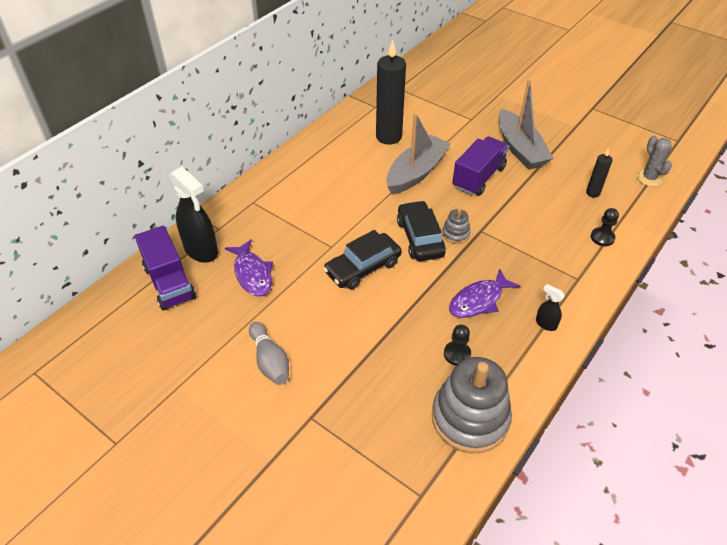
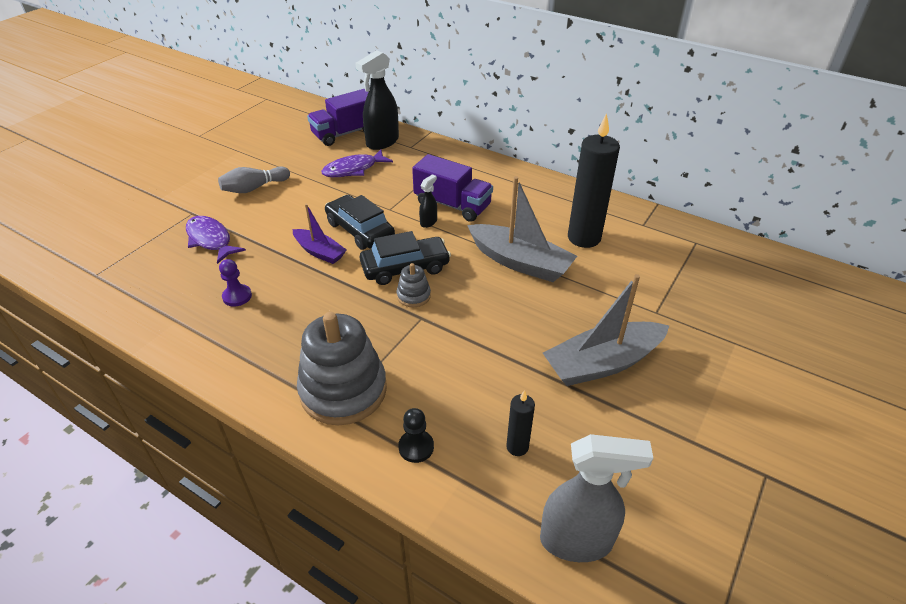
camera: 85 degrees right, 5 degrees down
grey stacking toy [432,357,512,453] -> grey stacking toy moved to [297,312,387,425]
black pawn [444,325,471,366] -> purple pawn [219,259,252,307]
purple fish [449,268,520,318] -> purple fish moved to [186,216,246,264]
purple truck [452,136,509,196] -> purple truck moved to [412,154,493,222]
black spray bottle [536,284,565,331] -> black spray bottle moved to [419,174,437,228]
grey cactus [636,136,672,187] -> grey spray bottle [540,434,653,562]
none -> purple boat [293,204,346,264]

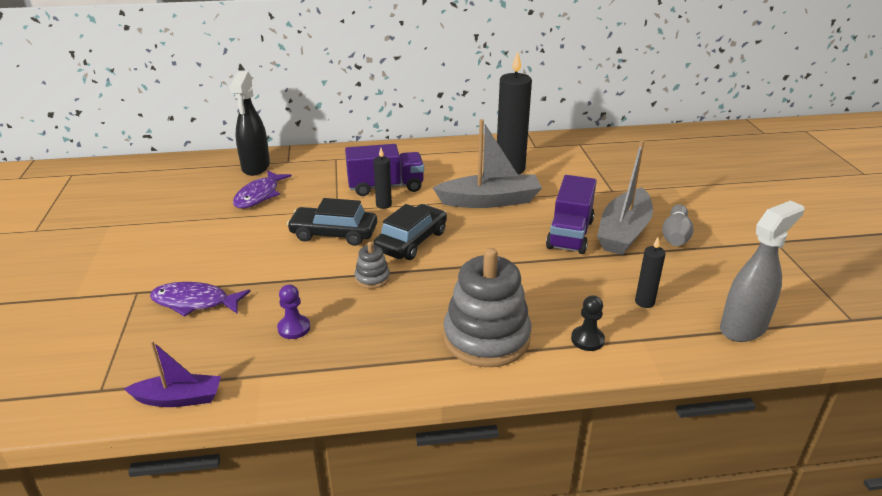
camera: 40 degrees left, 10 degrees down
grey bowling pin [218,166,290,193] -> grey bowling pin moved to [662,204,694,246]
purple boat [293,204,346,264] -> purple boat moved to [124,341,221,407]
purple truck [307,89,368,146] -> purple truck moved to [546,175,596,254]
grey stacking toy [397,263,431,307] -> grey stacking toy moved to [355,242,390,289]
black spray bottle [419,174,437,228] -> black candle [373,148,392,209]

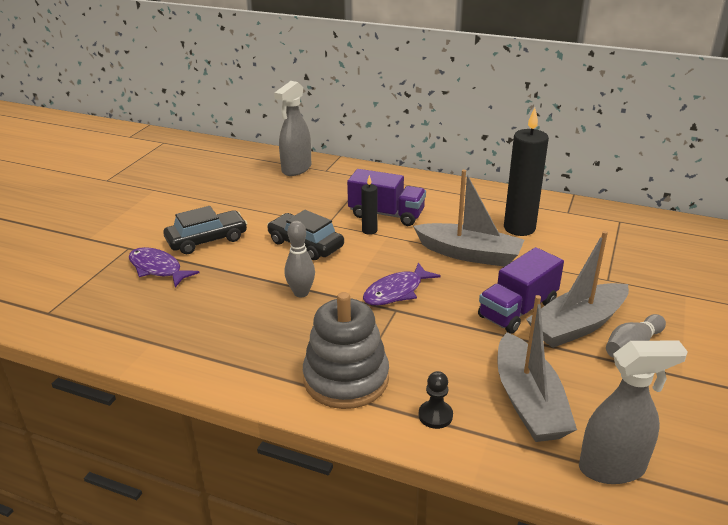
camera: 30 degrees right, 0 degrees up
purple boat [124,341,221,407] -> none
black spray bottle [230,71,270,176] -> grey spray bottle [274,81,311,176]
purple fish [233,170,292,208] -> purple fish moved to [363,262,441,305]
purple pawn [277,284,310,339] -> none
grey stacking toy [355,242,390,289] -> grey bowling pin [284,221,315,298]
black car [373,204,447,260] -> black car moved to [163,206,247,254]
black candle [635,237,666,308] -> grey boat [497,295,577,442]

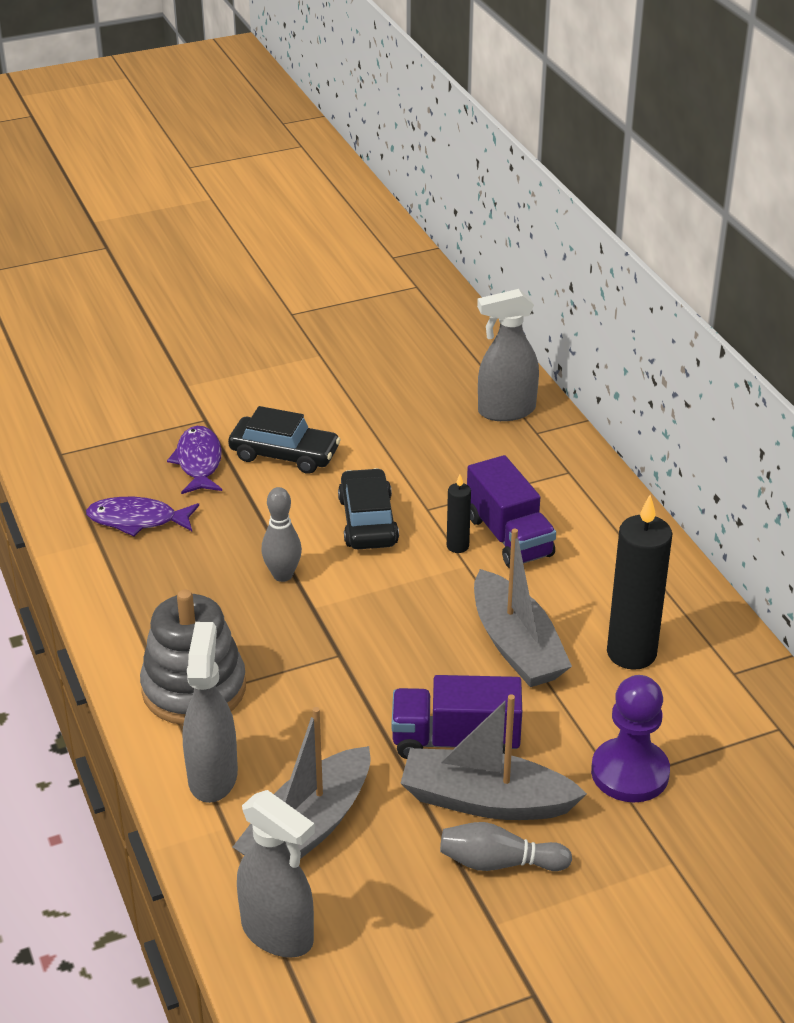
camera: 45 degrees right, 5 degrees up
purple fish [363,262,441,305] -> purple fish moved to [86,497,199,536]
black pawn [419,371,453,429] -> grey spray bottle [183,622,238,803]
none -> purple pawn [591,675,670,802]

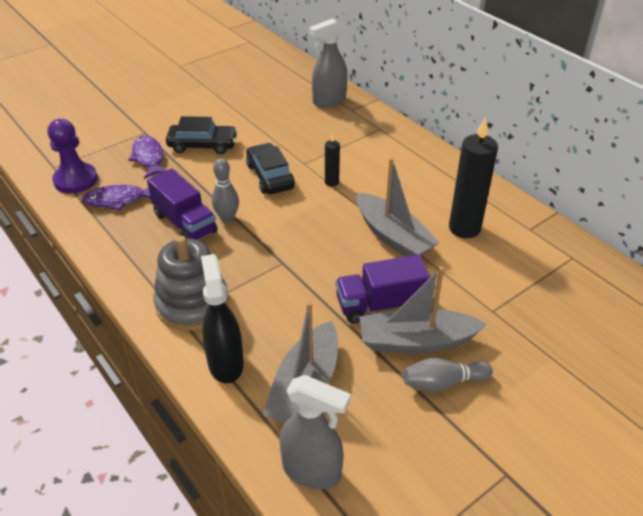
camera: 15 degrees left, 5 degrees up
grey spray bottle [183,622,238,803] -> black spray bottle [201,254,244,383]
purple truck [467,455,556,568] -> purple truck moved to [147,169,217,240]
purple pawn [591,675,670,802] -> purple pawn moved to [47,119,98,194]

